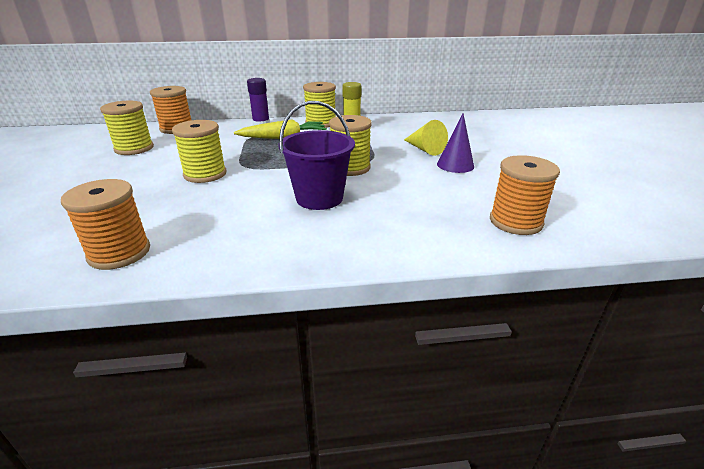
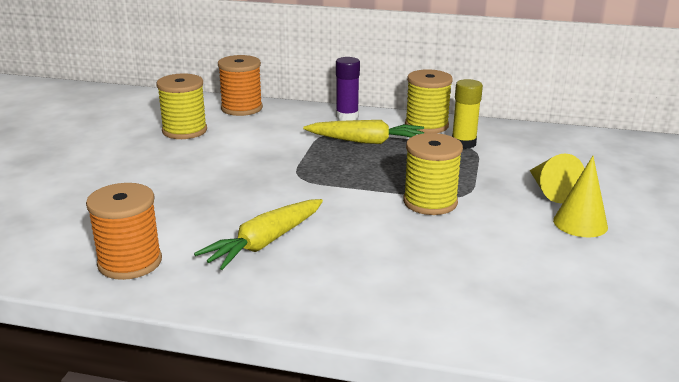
camera: 20 degrees right, 5 degrees down
yellow spool [172,120,226,183] -> none
purple bucket [278,101,355,210] -> none
purple cone [437,114,474,173] -> yellow cone [553,156,608,237]
orange spool [490,155,560,235] -> none
none -> yellow carrot [194,199,323,270]

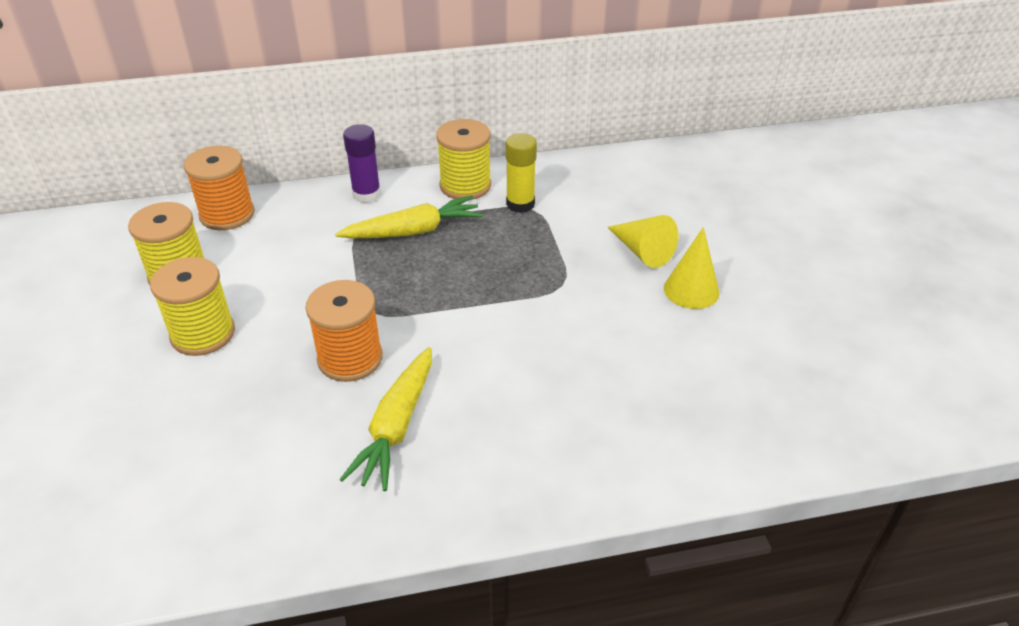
camera: 25 degrees left, 15 degrees up
orange spool [86,183,162,280] -> orange spool moved to [306,280,383,382]
yellow spool [403,133,463,215] -> yellow spool moved to [150,257,235,356]

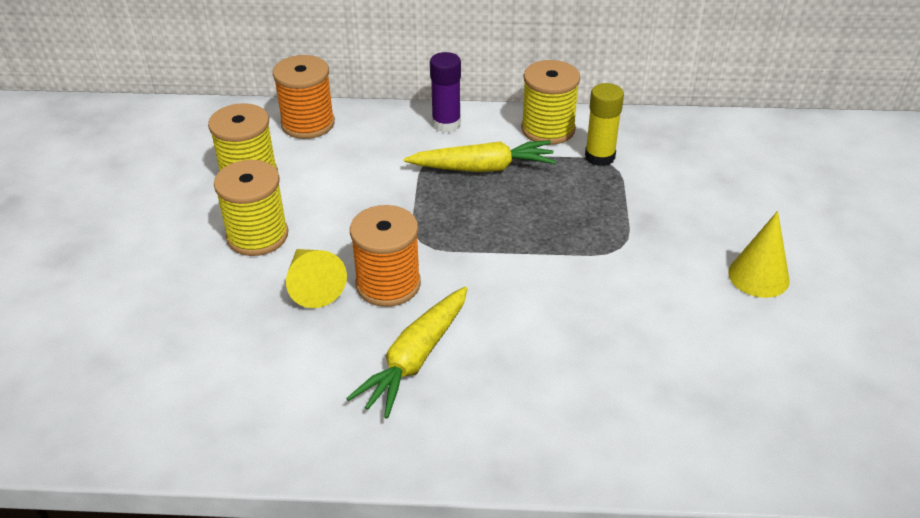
camera: 15 degrees right, 0 degrees up
yellow cone [608,215,679,268] -> yellow cone moved to [286,249,347,308]

